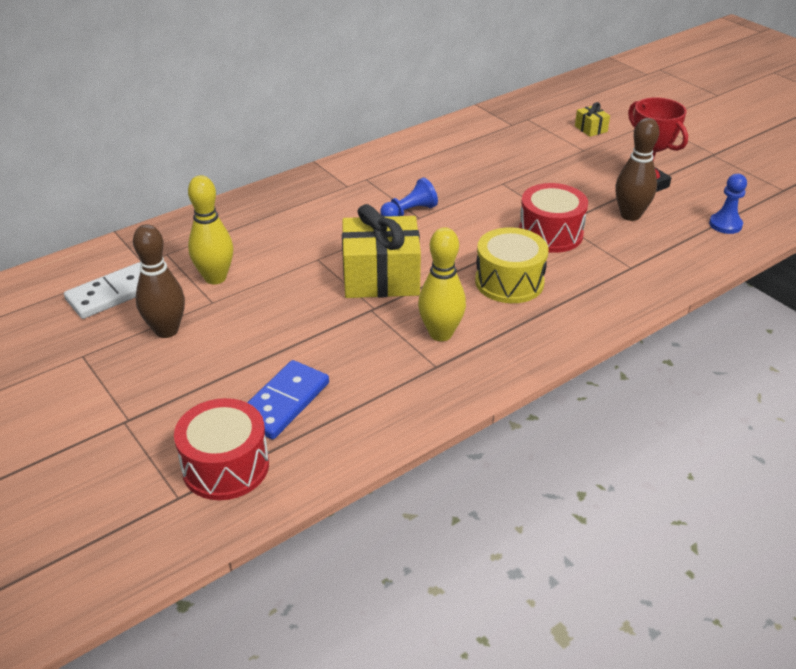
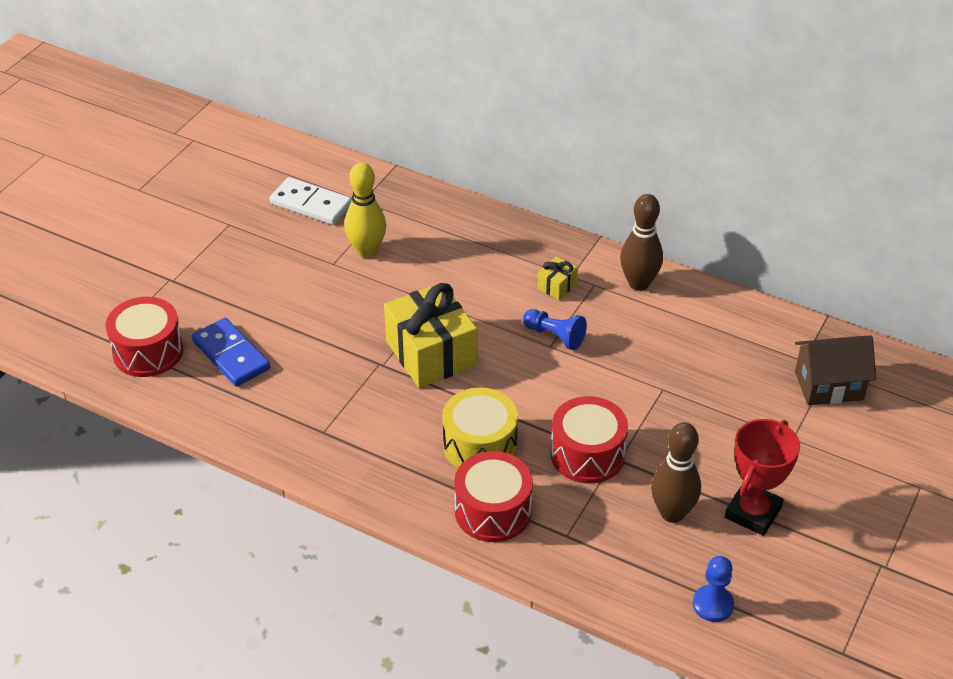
camera: 65 degrees right, 5 degrees up
brown bowling pin [133,224,185,338] -> brown bowling pin moved to [620,194,663,291]
blue domino [247,360,329,440] -> blue domino turned 45 degrees clockwise [192,318,270,387]
yellow bowling pin [418,227,466,341] -> none
yellow gift [575,102,610,137] -> yellow gift moved to [537,256,578,300]
none -> red drum [454,451,533,542]
none -> brown house [795,336,876,405]

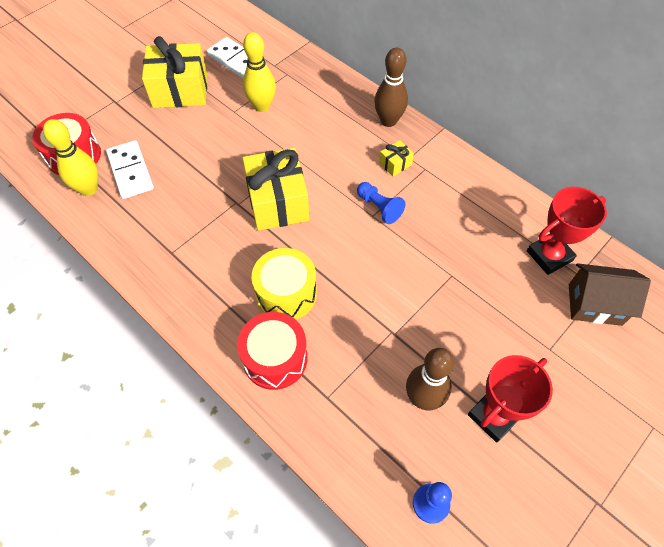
camera: 15 degrees right, 15 degrees up
blue domino [192,318,270,387] -> white domino [106,140,154,199]
red drum [551,396,628,484] -> none
brown bowling pin [620,194,663,291] -> brown bowling pin moved to [374,48,408,127]
none -> yellow bowling pin [43,119,98,196]
none -> yellow gift [142,36,207,108]
none -> red trophy [527,187,607,275]

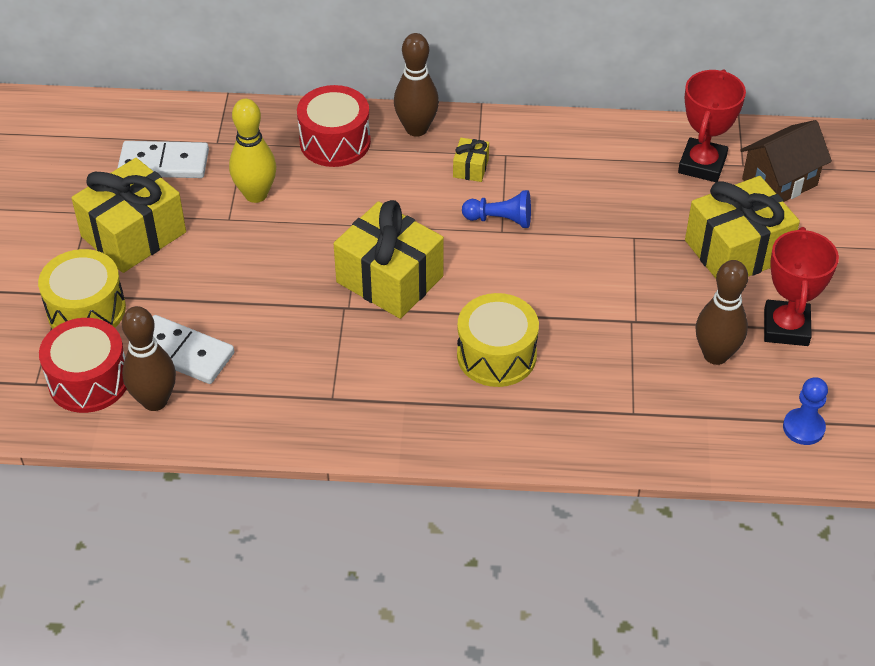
camera: 40 degrees left, 10 degrees down
yellow bowling pin [43,119,98,196] -> brown bowling pin [122,306,176,411]
red drum [237,312,308,390] -> red drum moved to [297,85,371,167]
none -> yellow drum [38,249,126,329]
none -> yellow gift [685,176,800,278]

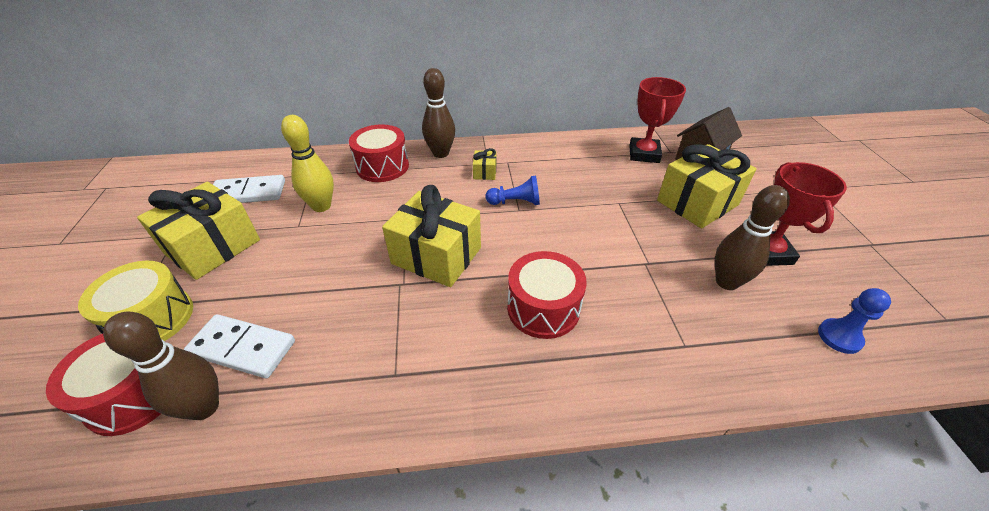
camera: 10 degrees left, 5 degrees down
yellow drum [457,293,539,387] -> red drum [507,251,587,339]

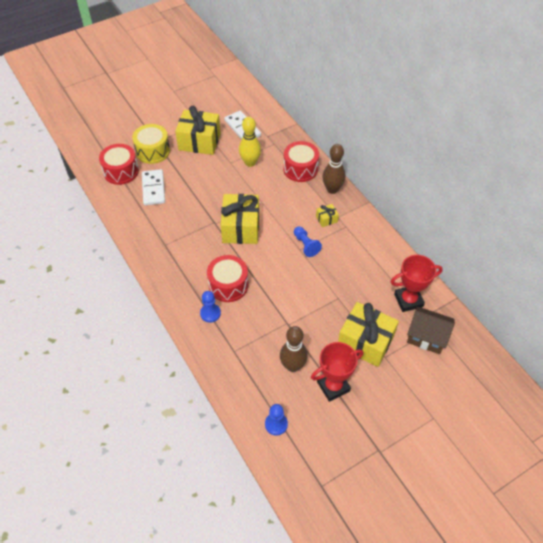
camera: 65 degrees right, 10 degrees up
brown bowling pin [103,312,219,420] -> none
none -> blue pawn [200,291,221,323]

